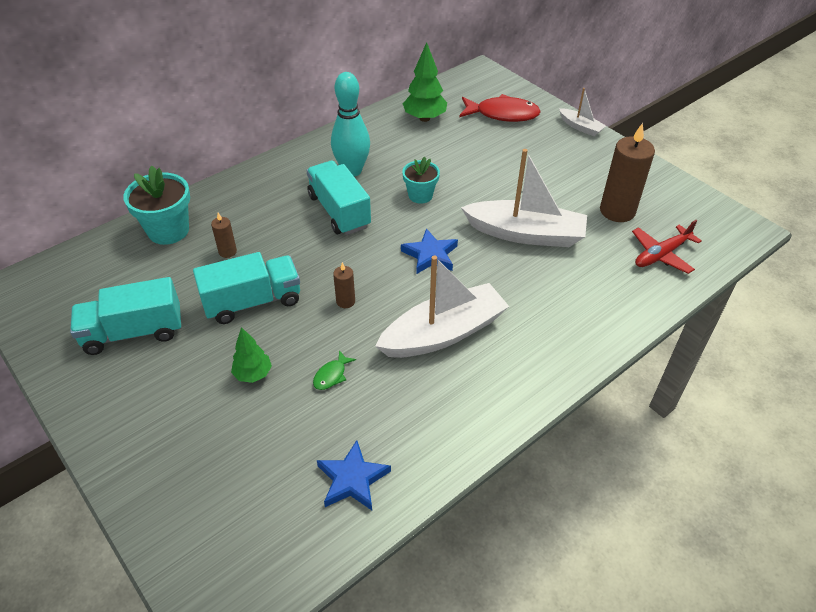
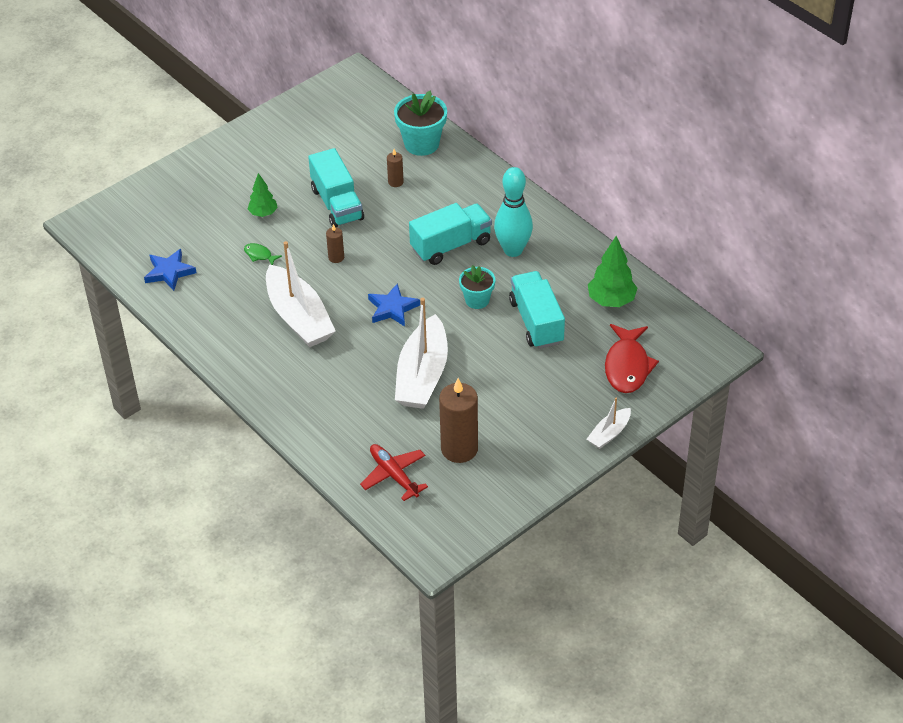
camera: 90 degrees right, 0 degrees up
turquoise truck [70,277,182,355] -> turquoise truck moved to [509,271,565,349]

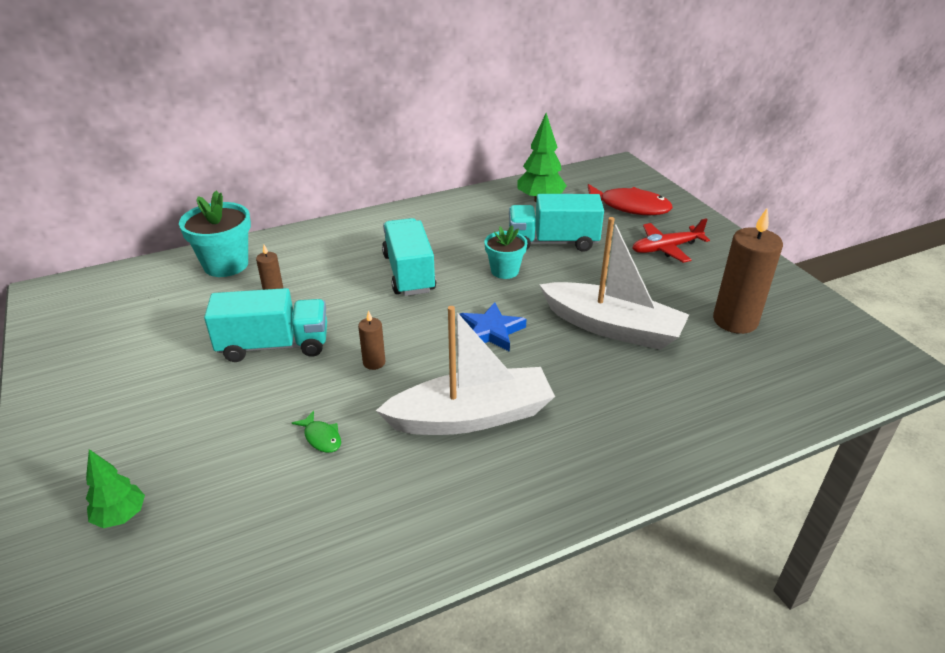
camera: 75 degrees left, 10 degrees down
blue star [144,249,197,291] -> none
green fish [244,243,282,265] -> green fish turned 90 degrees counterclockwise [292,411,341,453]
green tree [248,173,278,217] -> green tree moved to [86,449,145,528]
red plane [360,444,428,501] -> red plane moved to [633,218,710,263]
turquoise bowling pin [494,167,533,257] -> none
white boat [587,397,631,449] -> none

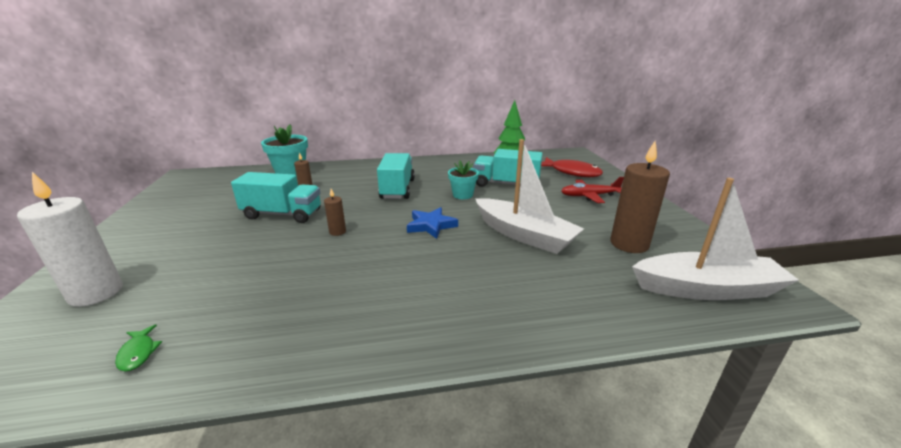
camera: 15 degrees right, 10 degrees down
green tree [86,449,145,528] -> white candle [17,172,123,307]
green fish [292,411,341,453] -> green fish moved to [115,324,162,372]
white boat [376,306,555,435] -> white boat moved to [632,178,799,300]

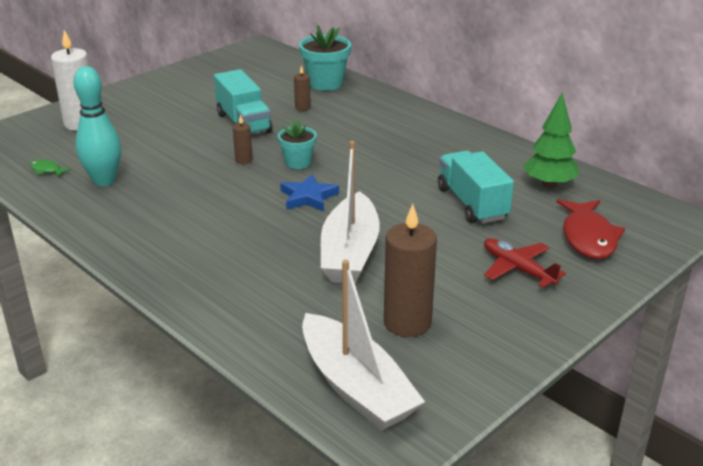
camera: 55 degrees right, 5 degrees up
green fish [115,324,162,372] -> green fish turned 90 degrees clockwise [30,159,71,177]
turquoise truck [377,153,415,199] -> none
turquoise flower pot [448,161,479,199] -> turquoise flower pot moved to [278,120,317,169]
none -> turquoise bowling pin [74,66,121,186]

